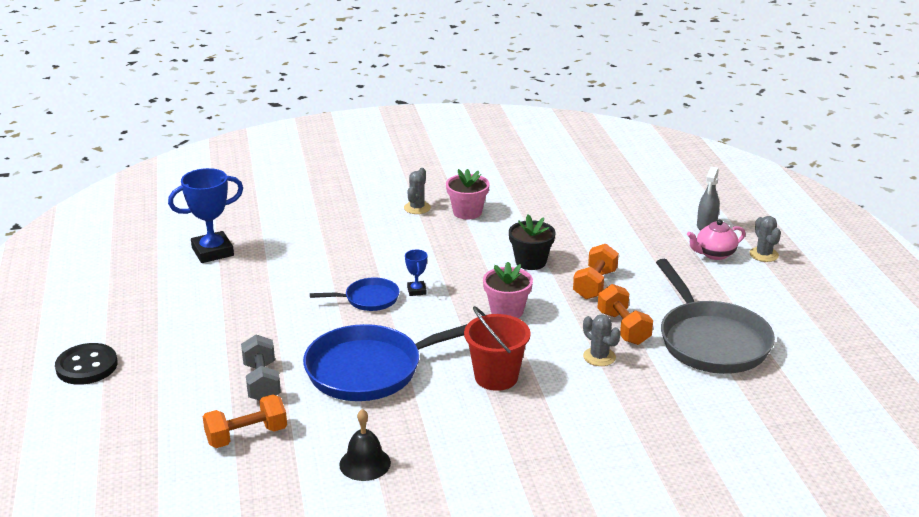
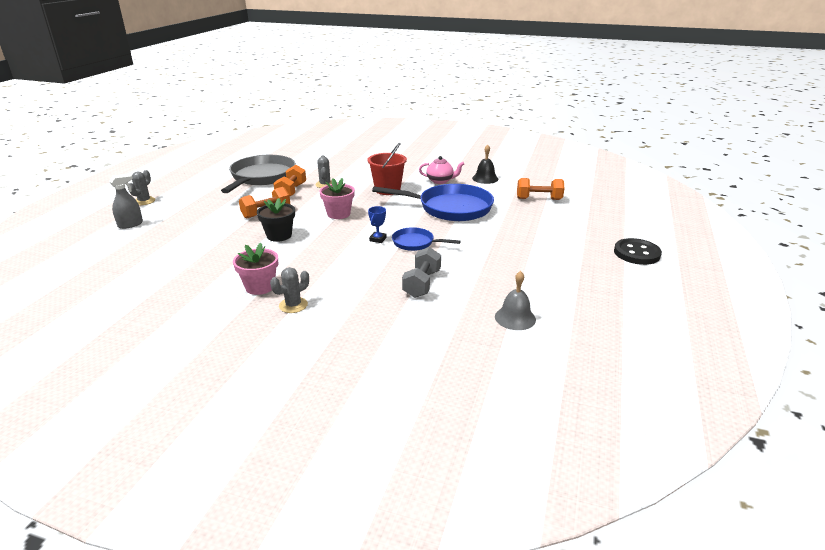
camera: 150 degrees left, 0 degrees up
blue trophy [168,168,243,263] -> grey bell [495,271,536,330]
grey dumbbell [241,335,281,401] -> grey dumbbell moved to [402,247,441,298]
pink teapot [687,219,745,260] -> pink teapot moved to [419,156,464,184]

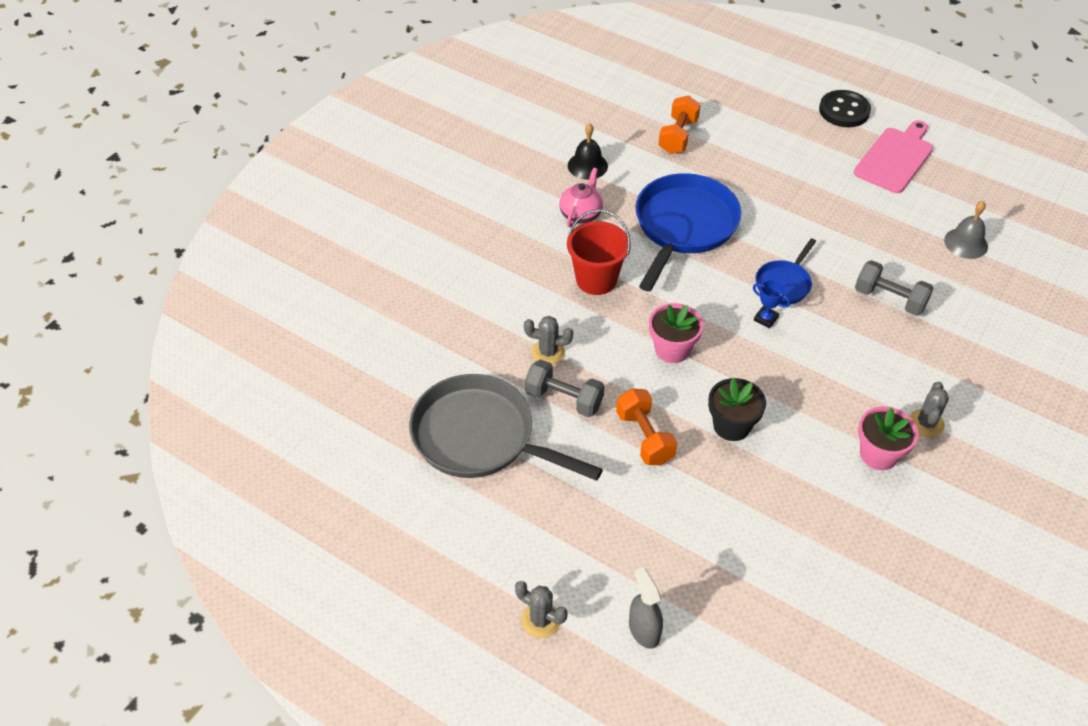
camera: 75 degrees left, 20 degrees up
grey cactus [270,267,309,313] -> grey cactus turned 45 degrees clockwise [910,382,949,437]
orange dumbbell [273,165,306,196] -> grey dumbbell [525,359,605,417]
none -> pink cutting board [854,120,934,193]

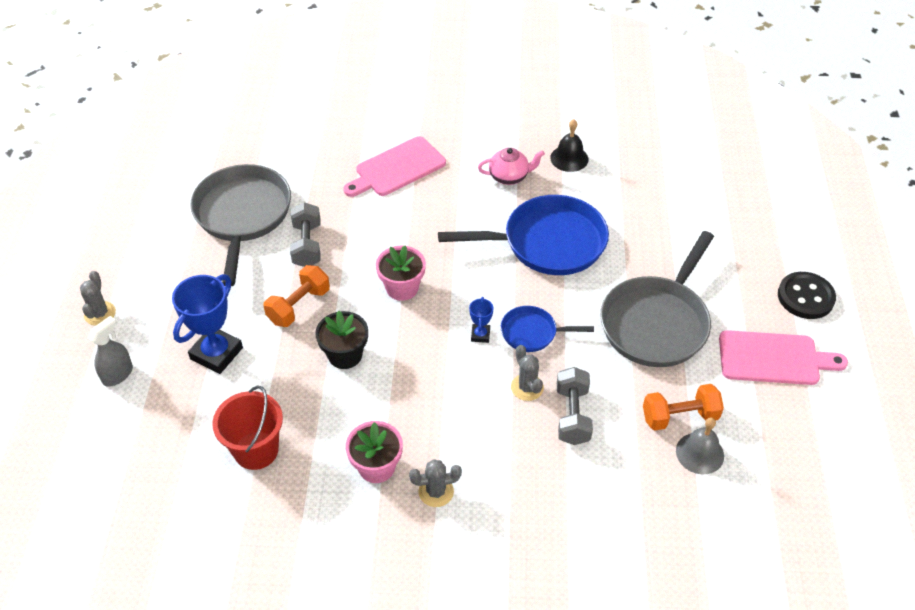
camera: 60 degrees right, 0 degrees up
grey cactus [524,316,573,365] -> grey cactus moved to [511,345,544,401]
red bucket [567,209,631,295] -> red bucket moved to [212,386,283,470]
orange dumbbell [658,95,701,154] -> orange dumbbell moved to [643,384,724,431]
none -> blue trophy [172,274,243,374]
none -> pink cutting board [343,136,446,197]
none -> grey pan [600,231,714,367]

